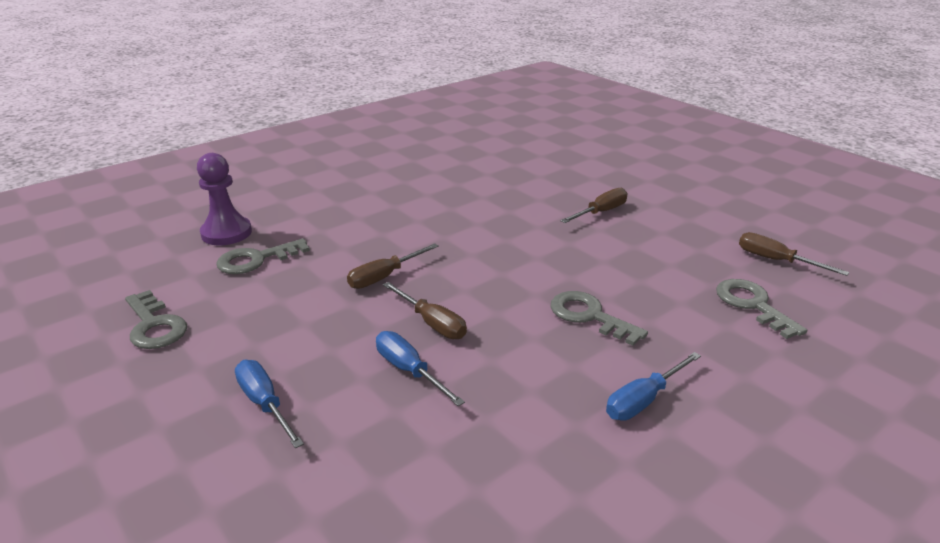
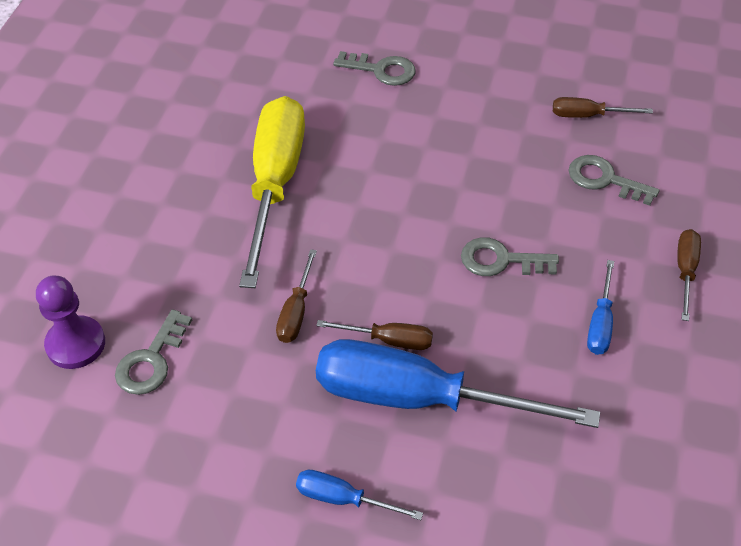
camera: 35 degrees left, 20 degrees up
grey key [125,290,187,349] -> grey key moved to [333,51,416,86]
blue screwdriver [376,331,465,406] -> blue screwdriver [316,339,600,428], size x2.29
brown screwdriver [561,188,627,223] -> brown screwdriver moved to [677,229,701,321]
none -> yellow screwdriver [239,96,305,288]

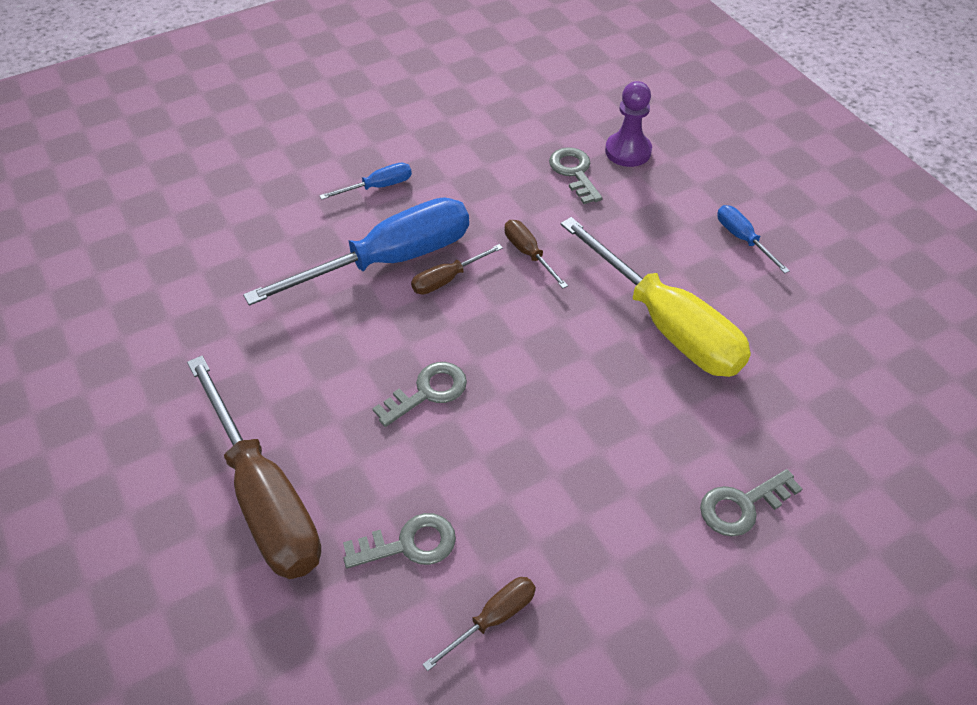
camera: 135 degrees right, 0 degrees up
blue screwdriver [587,260,614,355] -> blue screwdriver moved to [717,205,790,273]
brown screwdriver [677,229,701,321] -> brown screwdriver [187,356,321,579], size x2.29

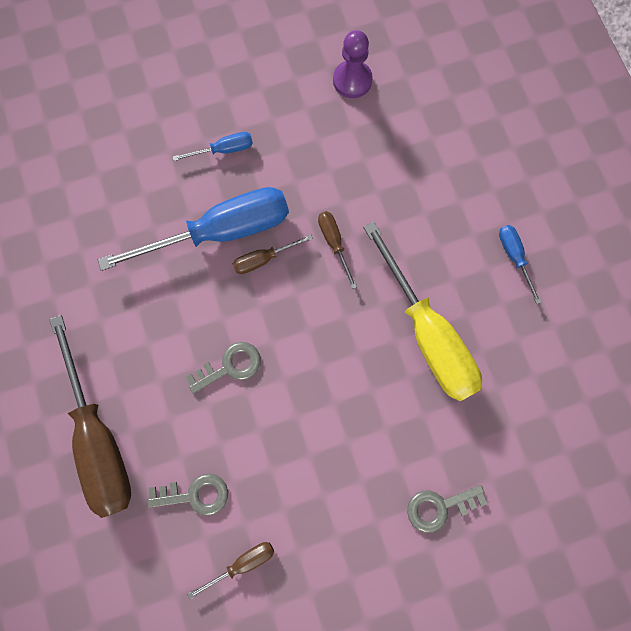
camera: 10 degrees right, 25 degrees up
grey key [549,147,603,204] -> none
purple pawn [605,81,652,167] -> purple pawn moved to [333,30,373,98]

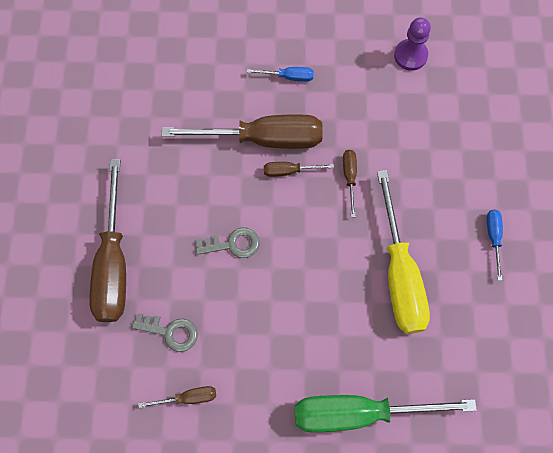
camera: 20 degrees right, 5 degrees down
blue screwdriver [98,187,289,271] -> brown screwdriver [162,114,323,149]
grey key [407,485,487,533] -> green screwdriver [294,395,477,433]

